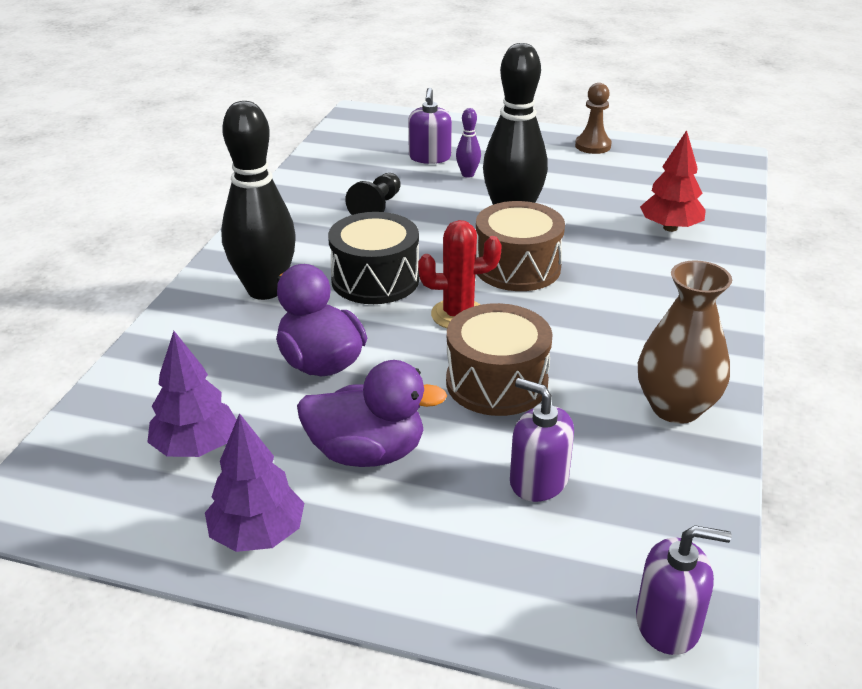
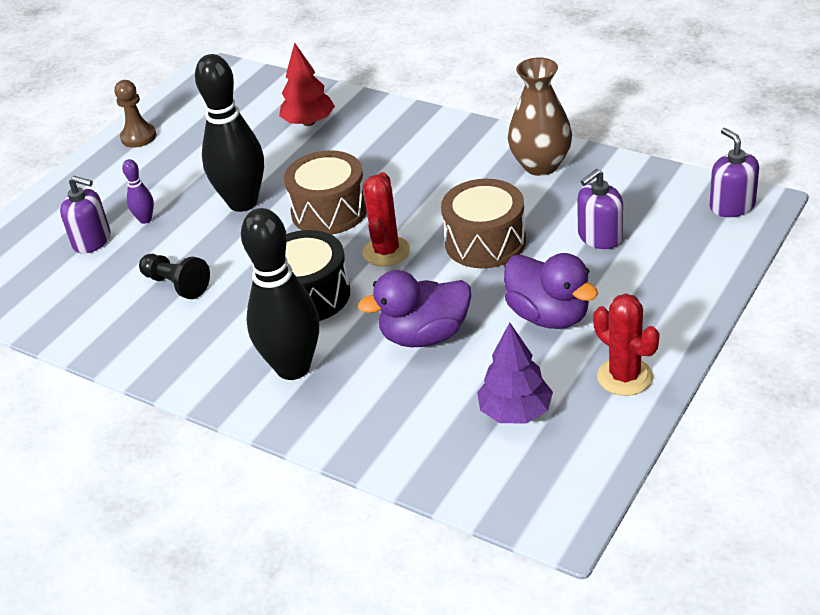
camera: 70 degrees left, 5 degrees up
purple tree [205,413,304,552] -> red cactus [593,293,660,396]
purple duck [297,360,447,467] -> purple duck turned 120 degrees clockwise [504,253,598,329]
purple soap dispenser [636,525,732,655] -> purple soap dispenser turned 45 degrees counterclockwise [709,128,759,217]

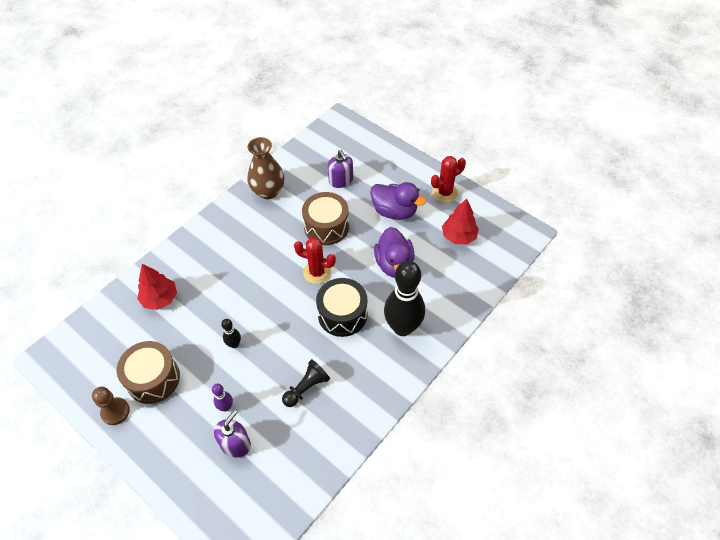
camera: 85 degrees left, 15 degrees up
black bowling pin [195,54,264,212] -> black bowling pin [221,319,241,348], size x0.43
brown drum [284,150,367,235] -> brown drum moved to [117,341,180,404]
purple tree [477,322,553,423] -> red tree [442,198,479,245]
purple duck [504,253,598,329] -> purple duck turned 60 degrees clockwise [370,182,426,220]
purple soap dispenser [709,128,759,217] -> none

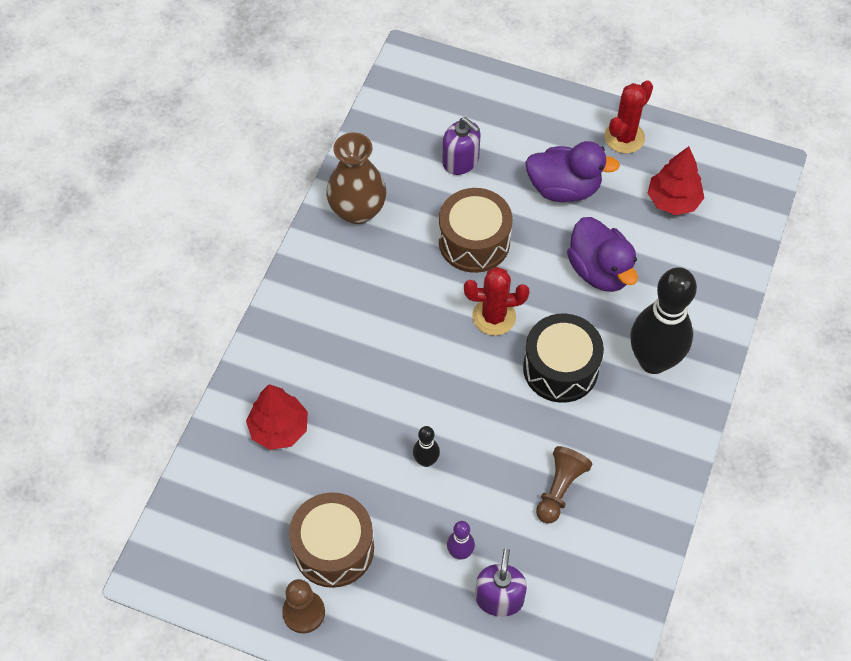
camera: 20 degrees left, 5 degrees up
black pawn [282,359,330,407] -> brown pawn [536,446,592,523]

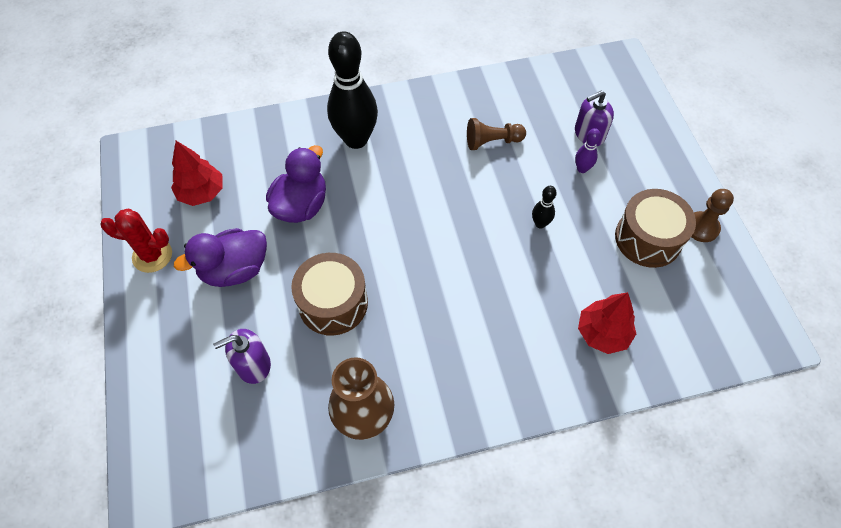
camera: 125 degrees left, 0 degrees up
purple soap dispenser [442,117,480,175] -> purple soap dispenser turned 120 degrees counterclockwise [213,329,271,384]
red cactus [464,267,529,336] -> none
black drum [523,314,604,403] -> none
purple duck [525,141,620,202] -> purple duck turned 90 degrees counterclockwise [174,228,267,287]

